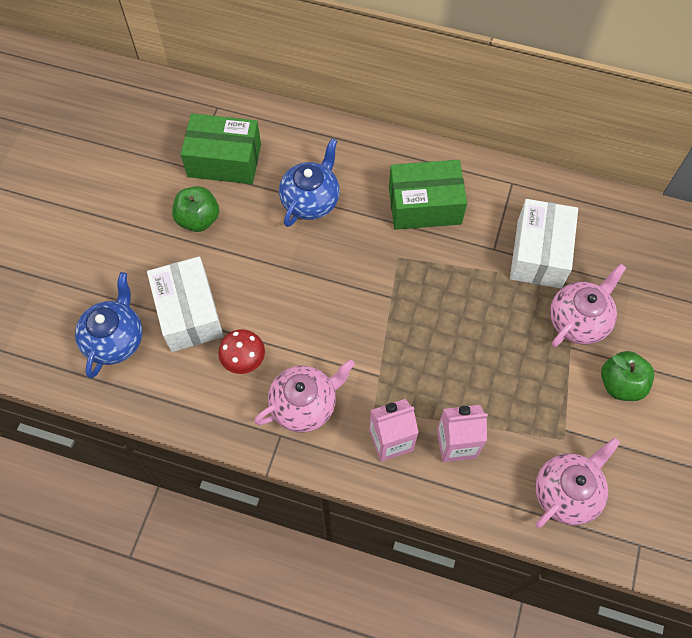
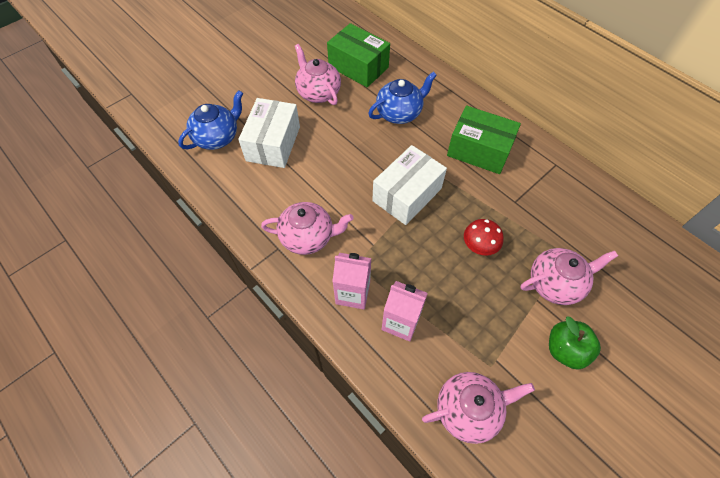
camera: 30 degrees right, 5 degrees down
green apple [172,186,219,232] -> pink teapot [295,44,341,105]
red mushroom [218,329,265,374] -> red mushroom moved to [464,219,504,256]
white box [510,199,578,289] -> white box moved to [372,145,447,225]

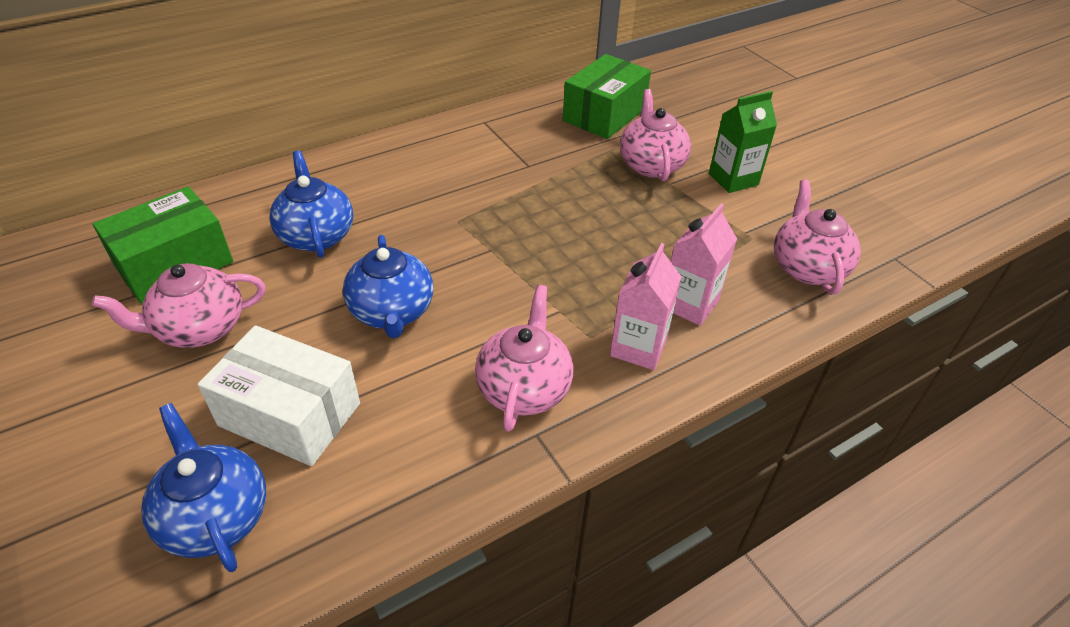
camera: 80 degrees left, 15 degrees down
white box [372,145,447,225] -> none
green box [447,105,521,174] -> green box moved to [563,54,651,139]
red mushroom [464,219,504,256] -> none
green apple [549,317,601,369] -> green carton [709,91,777,193]
none -> blue teapot [343,235,433,338]

